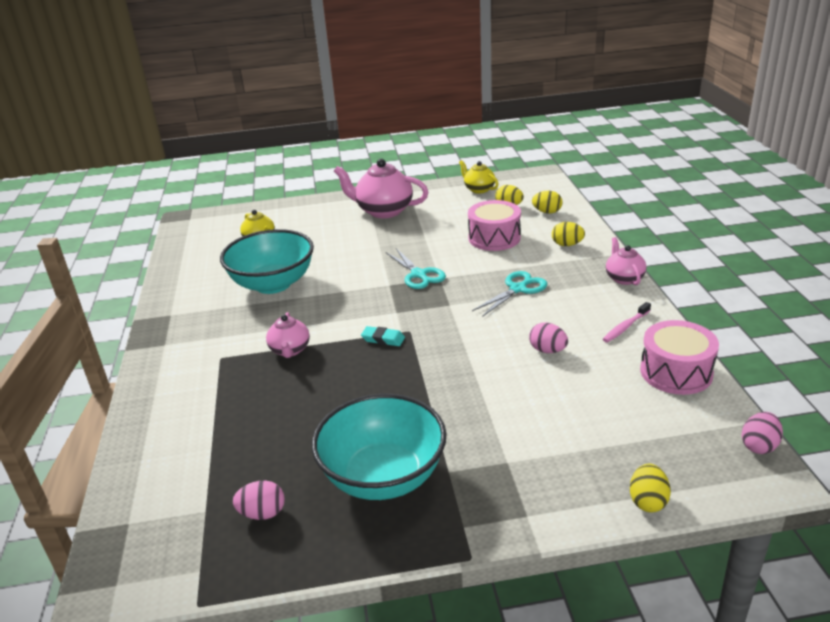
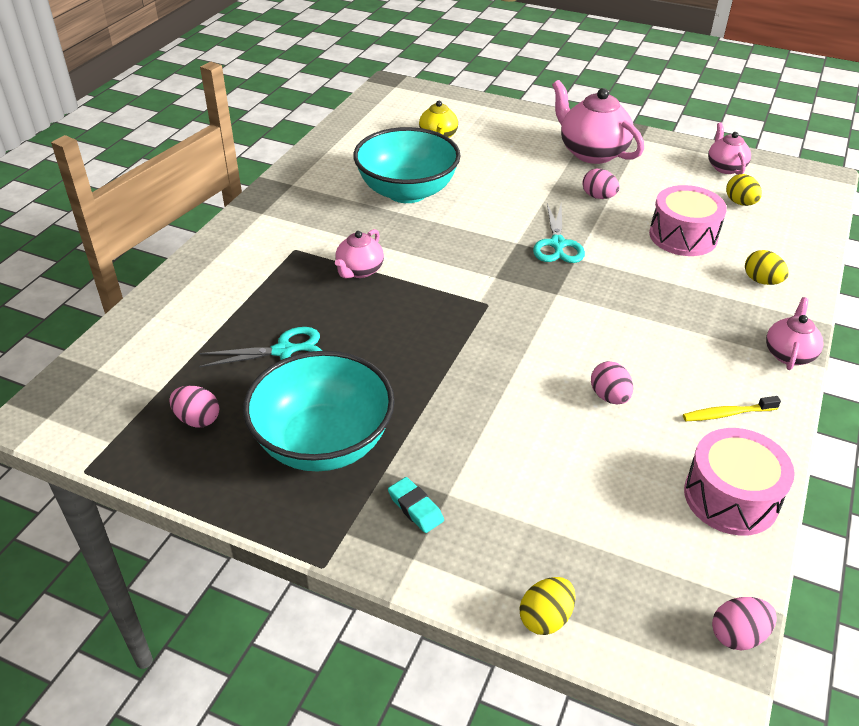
camera: 30 degrees right, 10 degrees up
turquoise eraser [361,326,405,346] -> turquoise eraser moved to [388,477,444,533]
yellow teapot [459,160,499,194] -> pink teapot [708,123,751,175]
turquoise scissors [472,271,548,317] -> turquoise scissors moved to [199,327,322,367]
yellow egg [532,191,562,214] -> none
pink toothbrush [603,302,651,343] -> yellow toothbrush [683,396,781,421]
none -> pink egg [582,169,620,199]

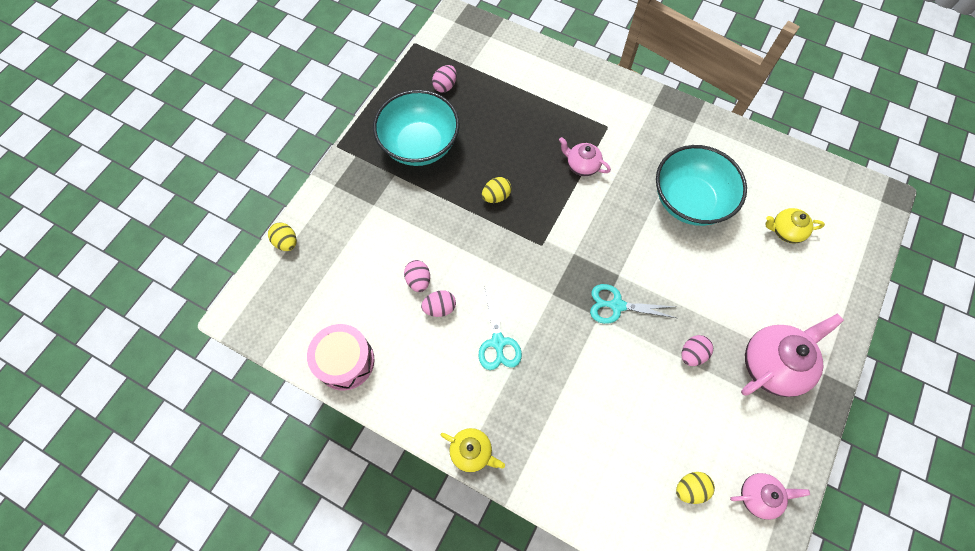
camera: 95 degrees right, 25 degrees up
turquoise scissors [199,327,322,367] -> turquoise scissors moved to [479,285,522,370]
turquoise eraser [388,477,444,533] -> none
pink drum [649,185,727,256] -> none
yellow toothbrush [683,396,781,421] -> none
pink egg [712,597,777,650] -> pink egg moved to [404,260,430,292]
yellow egg [745,250,789,285] -> yellow egg moved to [482,177,512,203]
pink teapot [766,297,823,370] -> yellow teapot [440,428,505,472]

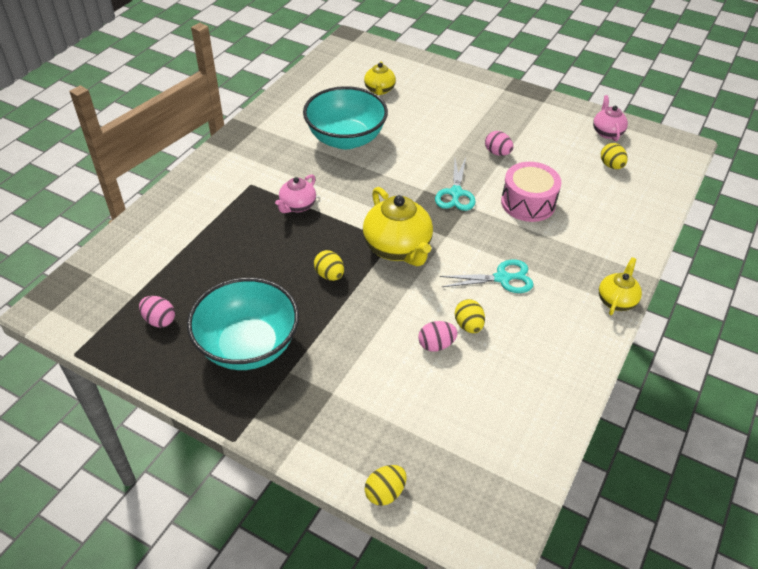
camera: 90 degrees left, 20 degrees down
pink drum [307,324,374,391] -> pink drum moved to [501,162,562,222]
pink egg [421,290,456,317] -> yellow egg [455,299,485,333]
pink teapot [741,314,844,397] -> none
none -> yellow teapot [363,187,433,266]

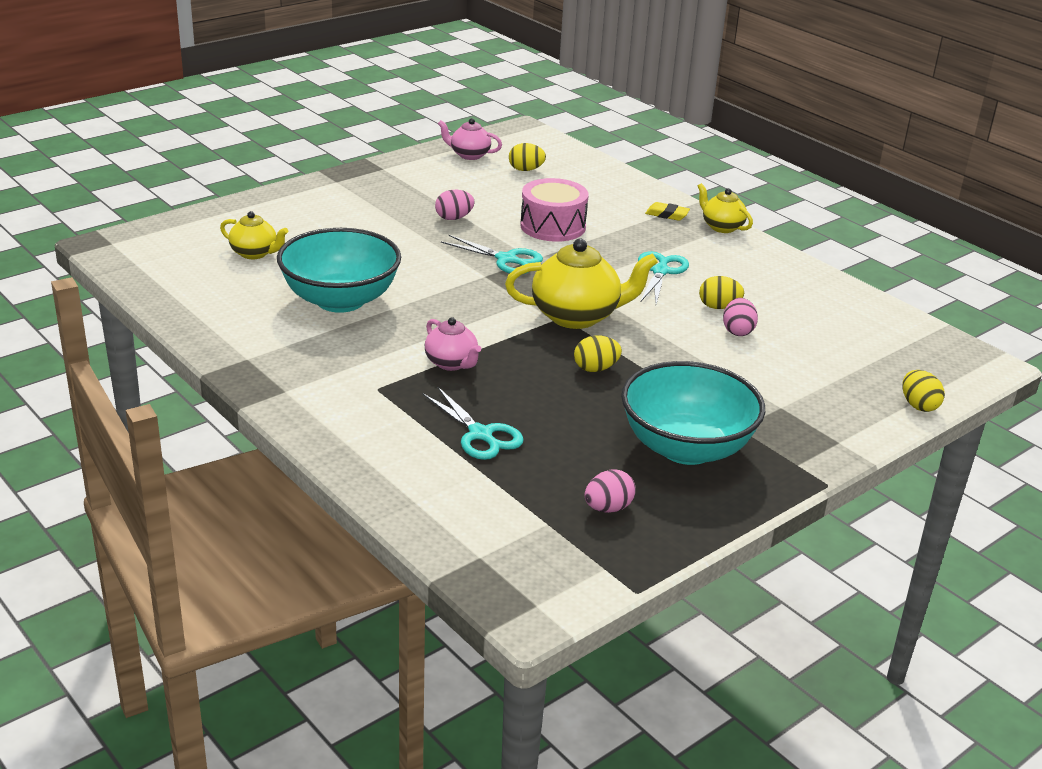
camera: 70 degrees left, 15 degrees down
none -> turquoise scissors [423,387,524,460]
none -> yellow eraser [645,202,690,221]

